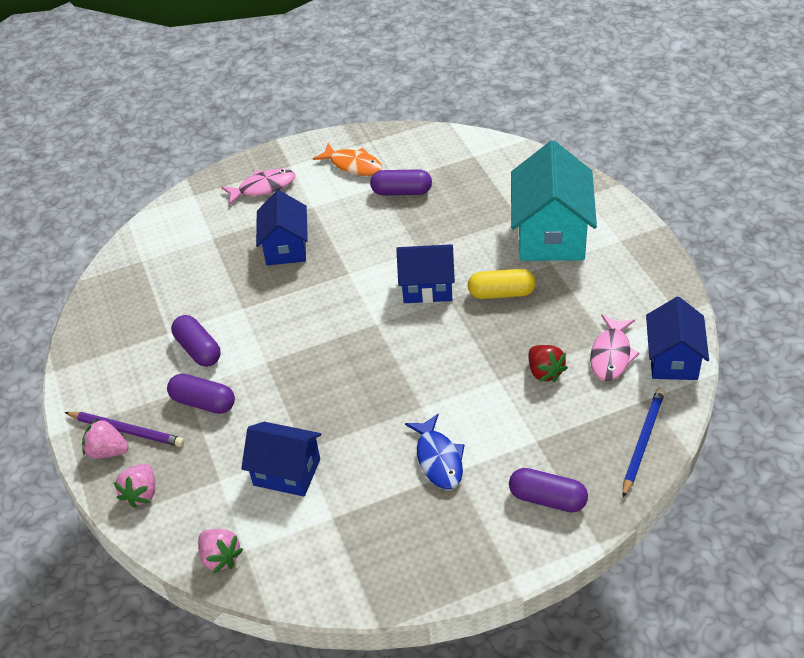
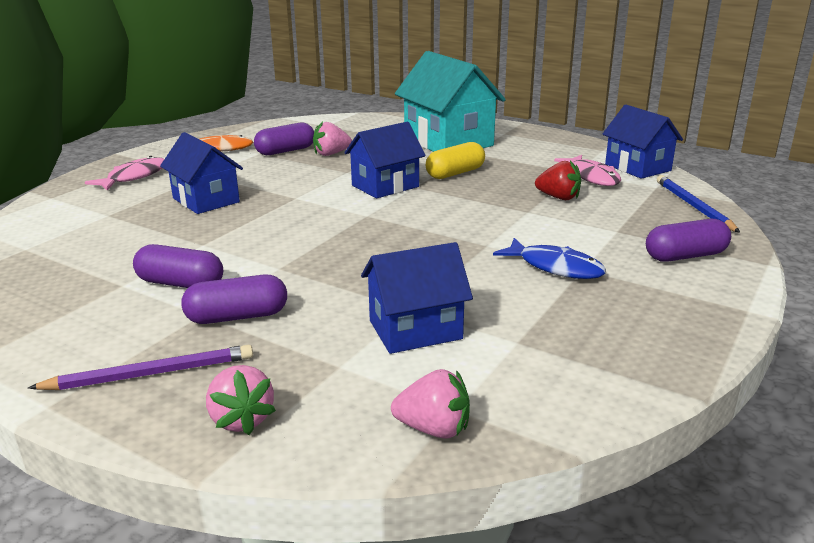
camera: 40 degrees left, 20 degrees down
pink strawberry [82,418,129,459] -> pink strawberry moved to [313,121,352,156]

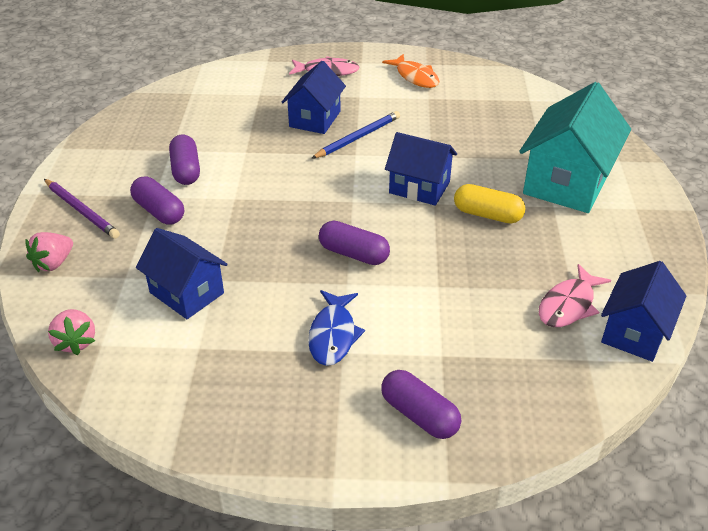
camera: 60 degrees right, 15 degrees up
purple capsule [254,123,314,155] -> purple capsule moved to [319,221,390,265]
pink strawberry [313,121,352,156] -> none
red strawberry [535,161,581,200] -> none
blue pencil [657,175,740,233] -> blue pencil moved to [311,111,400,159]

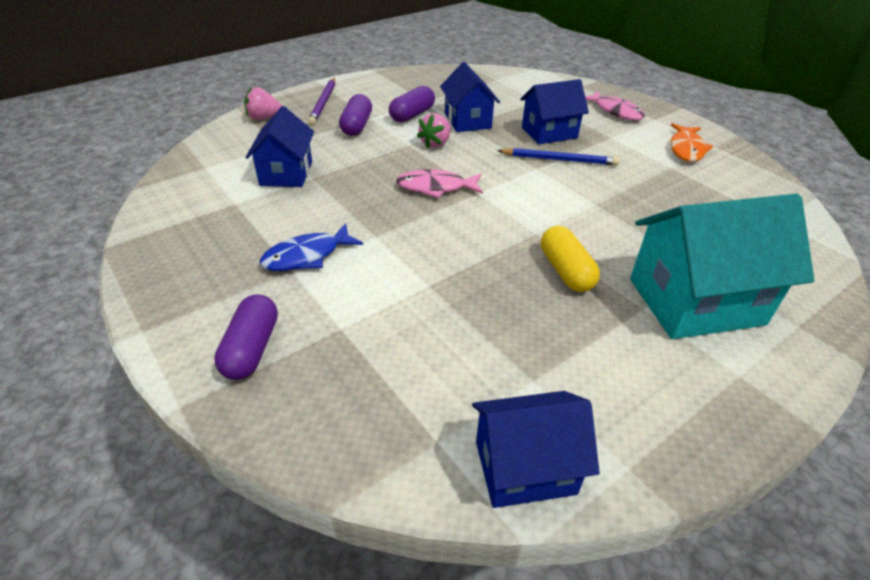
camera: 50 degrees right, 0 degrees up
pink strawberry [48,309,95,355] -> pink strawberry moved to [417,113,451,148]
purple capsule [319,221,390,265] -> none
blue house [385,132,457,206] -> blue house moved to [440,62,500,132]
pink fish [539,264,611,327] -> pink fish moved to [396,169,483,198]

